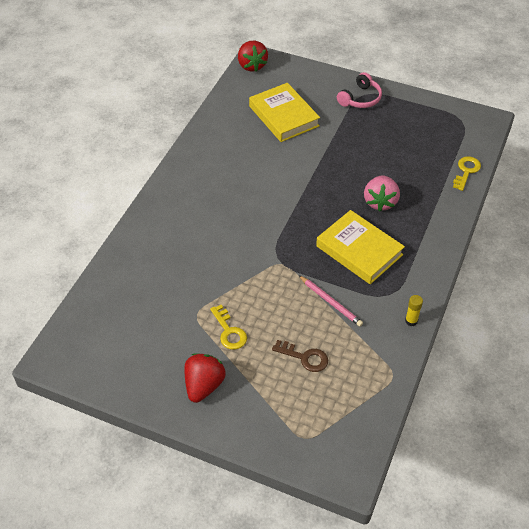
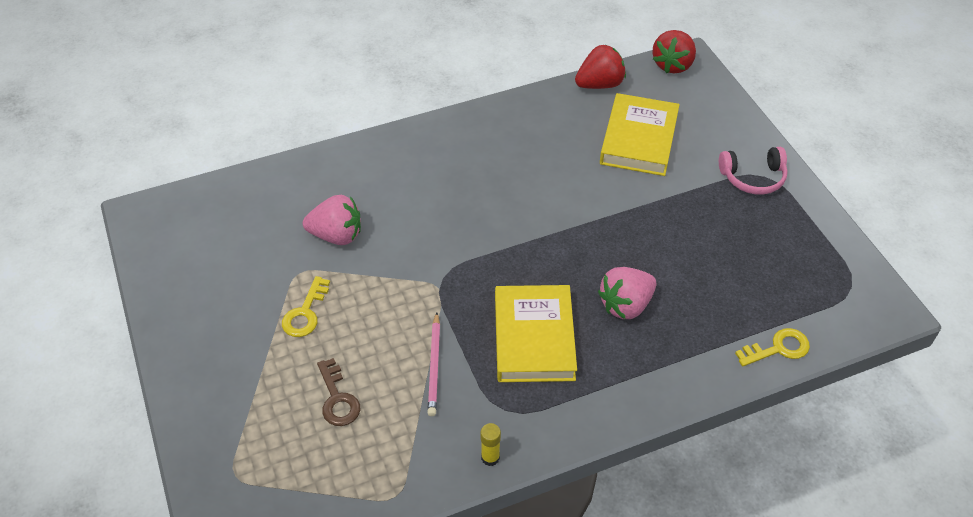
camera: 45 degrees right, 0 degrees up
red strawberry [184,353,225,403] -> red strawberry moved to [575,45,626,89]
none -> pink strawberry [303,195,361,245]

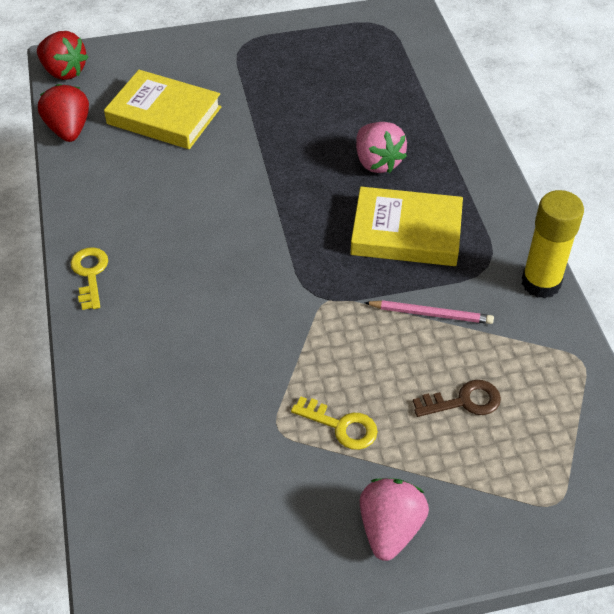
camera: 80 degrees left, 0 degrees up
pink strawberry [303,195,361,245] -> pink strawberry moved to [360,478,429,561]
yellow glue stick [481,423,501,466] -> yellow glue stick [522,190,584,298], size x2.16
pink headphones [719,147,788,195] -> none
yellow key [735,328,810,366] -> yellow key moved to [70,247,108,310]

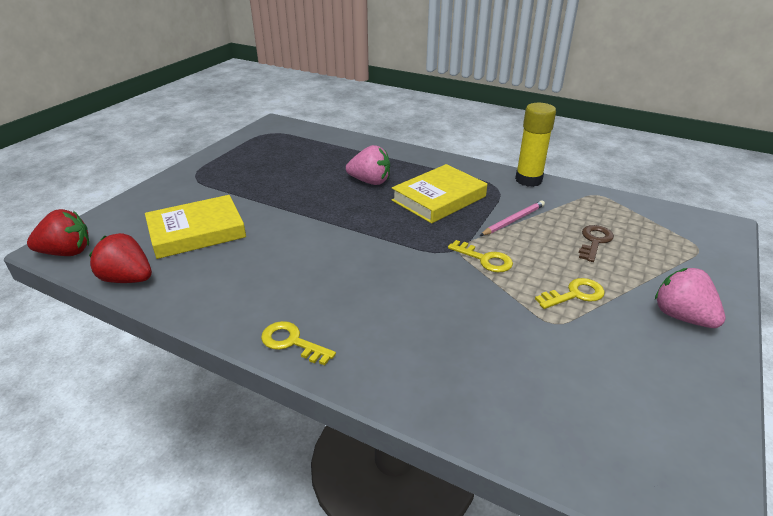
camera: 50 degrees left, 15 degrees down
none -> yellow key [448,240,513,272]

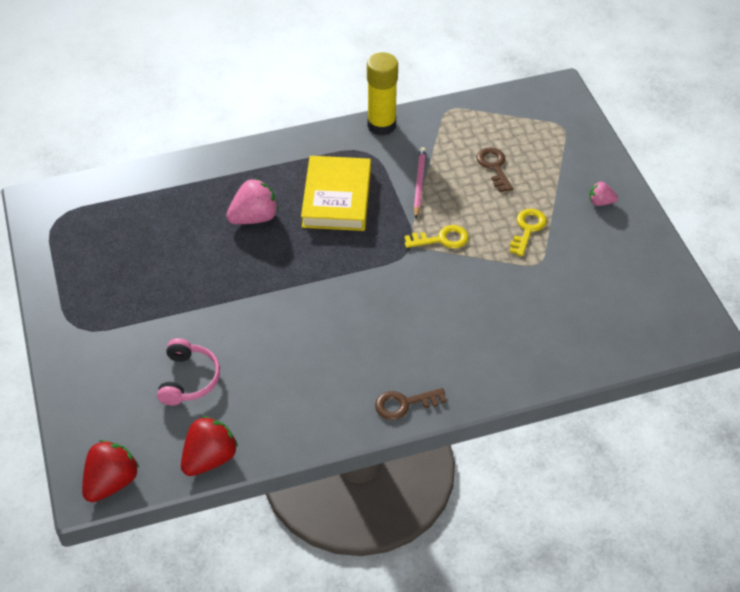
camera: 45 degrees left, 15 degrees up
red strawberry [89,233,152,283] -> red strawberry turned 150 degrees clockwise [181,416,238,476]
yellow book [145,195,246,259] -> pink headphones [157,338,220,405]
yellow key [261,321,336,366] -> brown key [375,388,447,420]
pink strawberry [655,268,725,328] -> pink strawberry [589,182,618,206], size x0.55

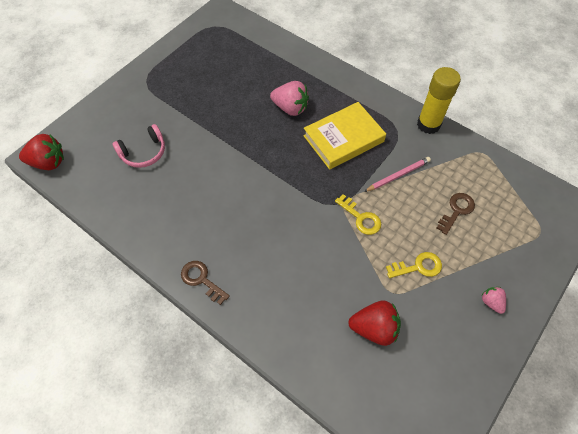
camera: 55 degrees right, 10 degrees up
red strawberry [181,416,238,476] -> red strawberry moved to [348,301,401,346]

